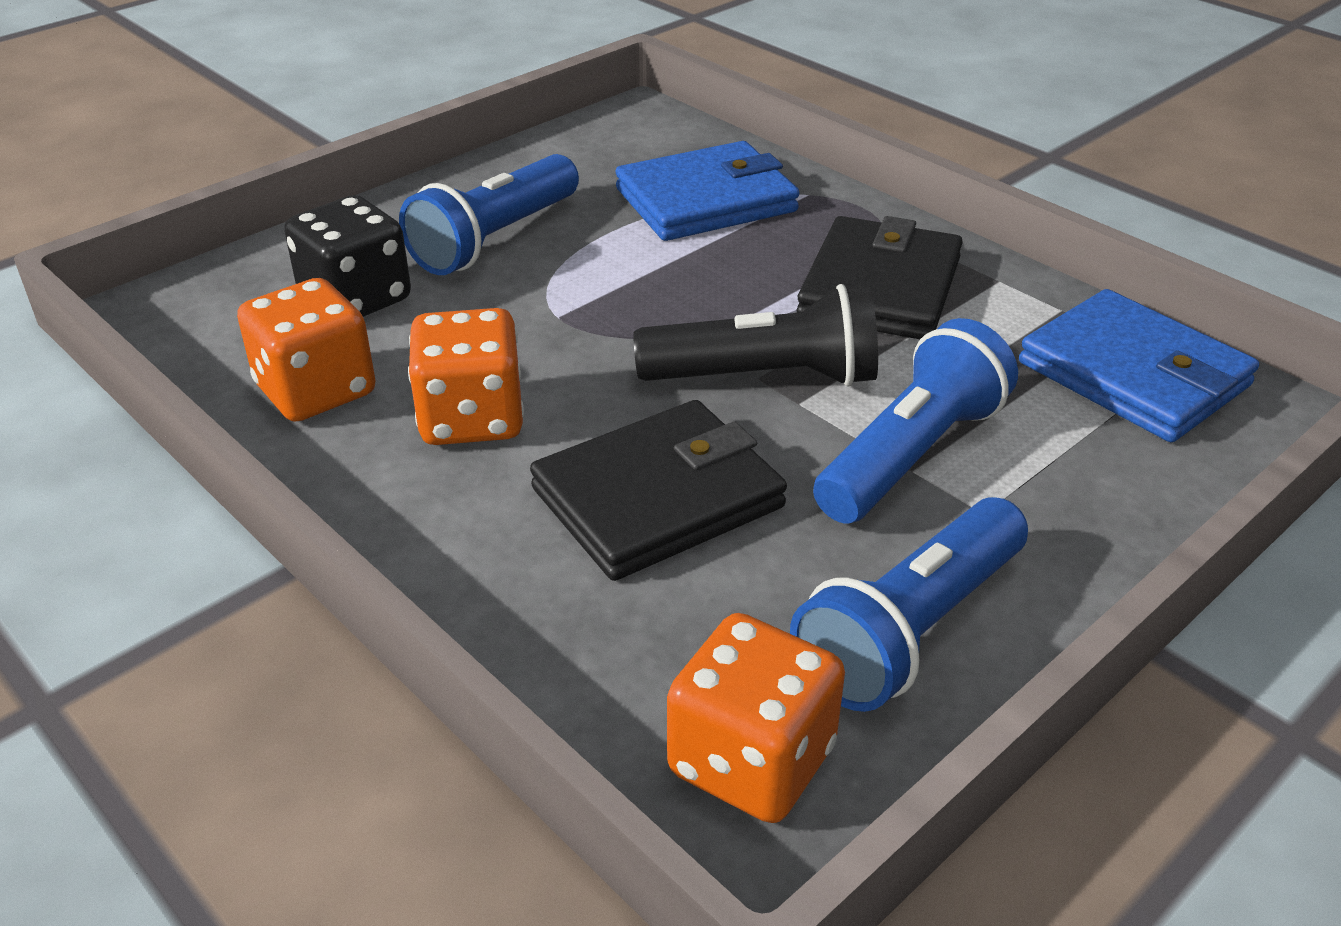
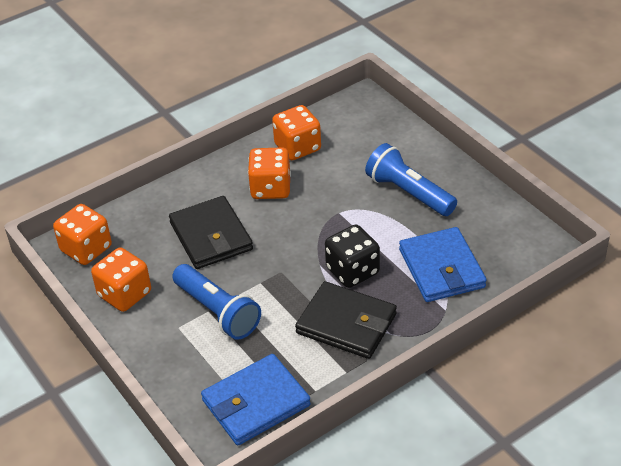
camera: 100 degrees right, 5 degrees up
black dice [284,195,411,317] -> black dice moved to [325,224,380,288]
black flashlight [633,284,878,387] -> none
blue flashlight [790,497,1028,712] -> orange dice [91,247,151,312]

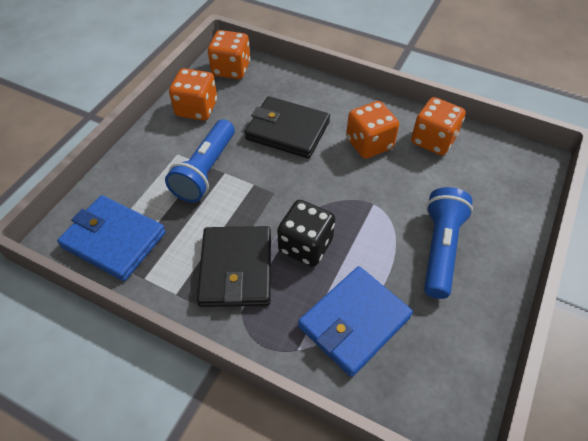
camera: 60 degrees right, 10 degrees up
black wallet [169,196,253,269] -> black wallet turned 75 degrees clockwise [245,96,330,159]

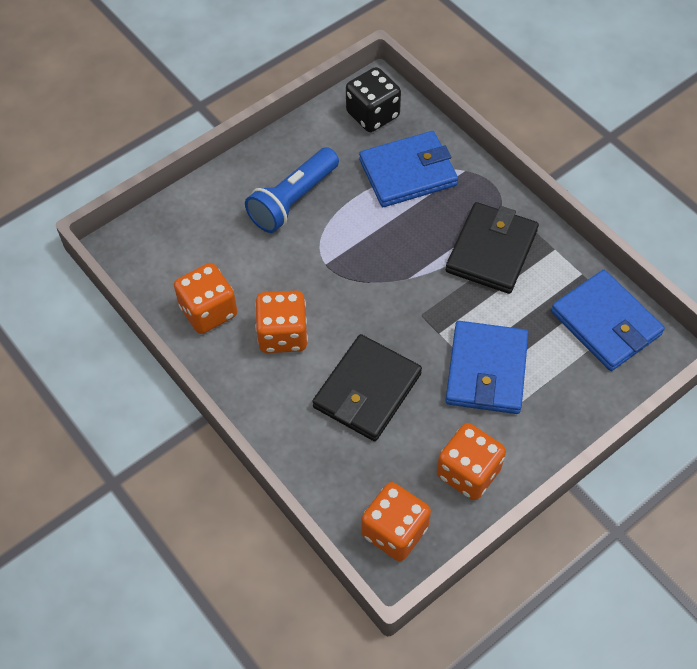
camera: 155 degrees left, 5 degrees up
blue flashlight [165,119,235,203] -> blue wallet [445,321,528,414]
black wallet [245,96,330,159] -> black wallet turned 75 degrees clockwise [312,334,422,441]
black dice [277,200,335,267] -> black dice moved to [346,67,401,132]

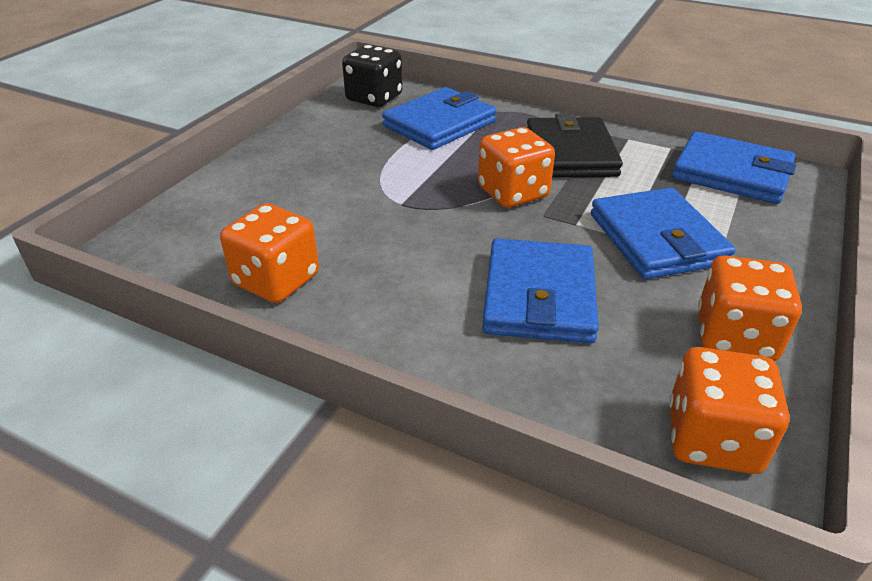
camera: 25 degrees left, 20 degrees down
blue flashlight [245,147,339,233] -> none
orange dice [255,290,308,353] -> orange dice moved to [478,127,555,208]
black wallet [312,334,422,441] -> blue wallet [482,238,599,343]

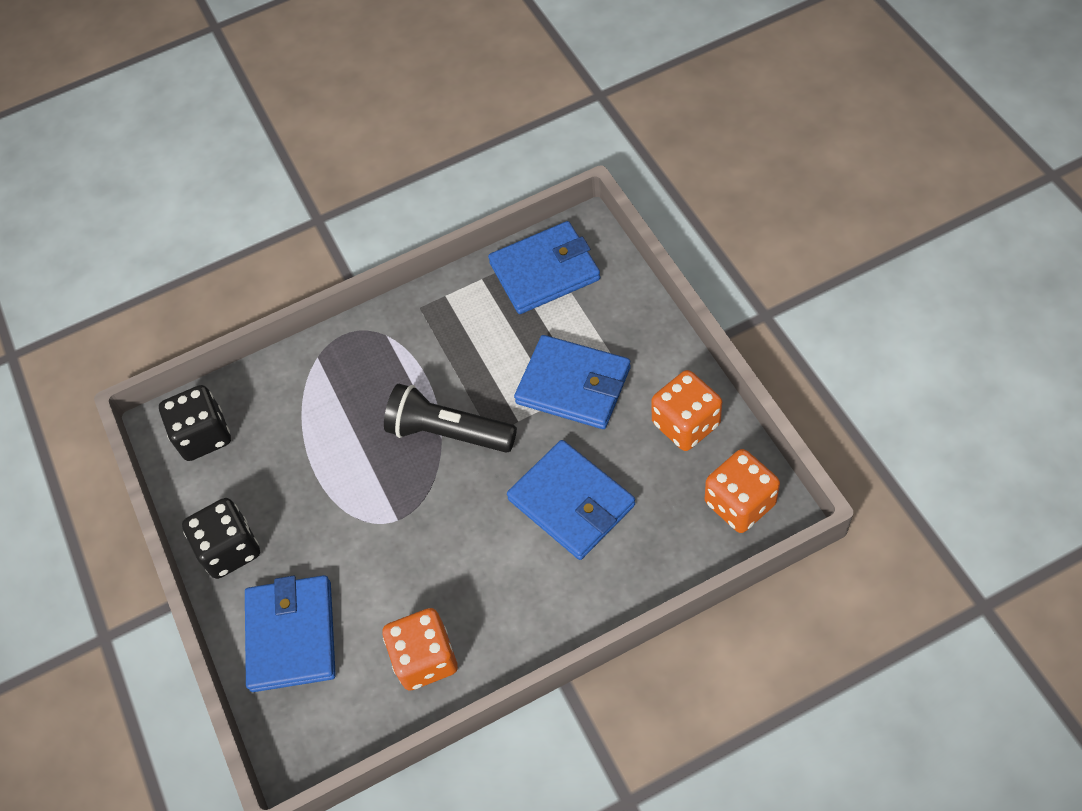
camera: 45 degrees left, 20 degrees up
blue wallet [382,87,496,150] -> blue wallet moved to [245,575,336,692]
orange dice [478,127,555,208] -> black flashlight [384,384,517,453]
black wallet [527,113,623,177] -> none
none -> black dice [182,498,260,579]

